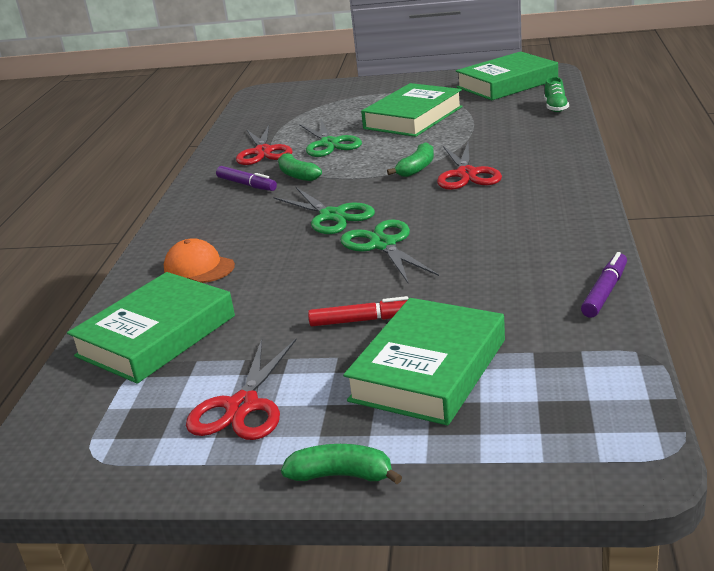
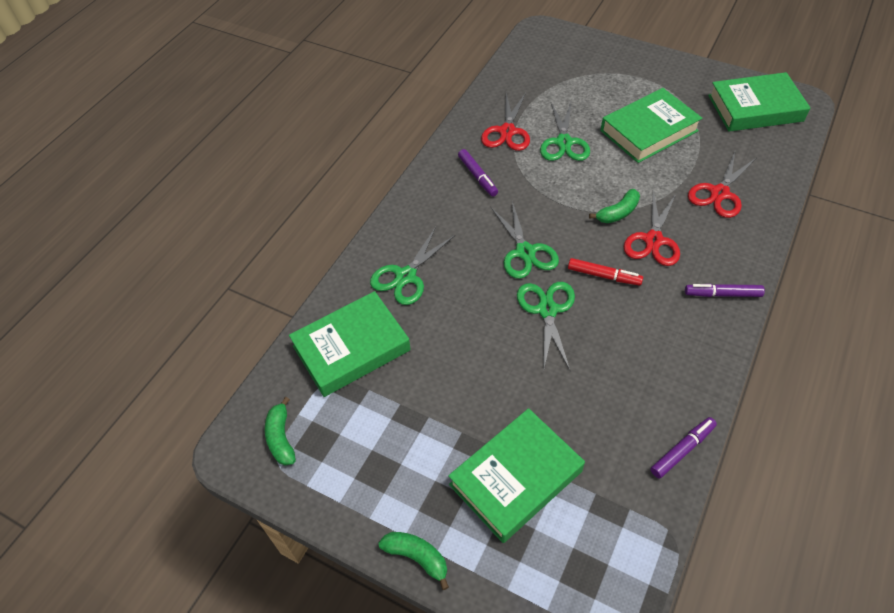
camera: 20 degrees right, 25 degrees up
orange cap [164,238,235,283] -> green scissors [370,227,455,305]
red scissors [186,339,296,440] -> red scissors moved to [688,152,756,218]
green banana [278,152,322,181] -> green banana moved to [265,397,296,466]
red marker [308,296,408,327] -> red marker moved to [568,258,643,286]
green shoe [544,77,569,112] -> none
none -> purple marker [685,284,765,297]

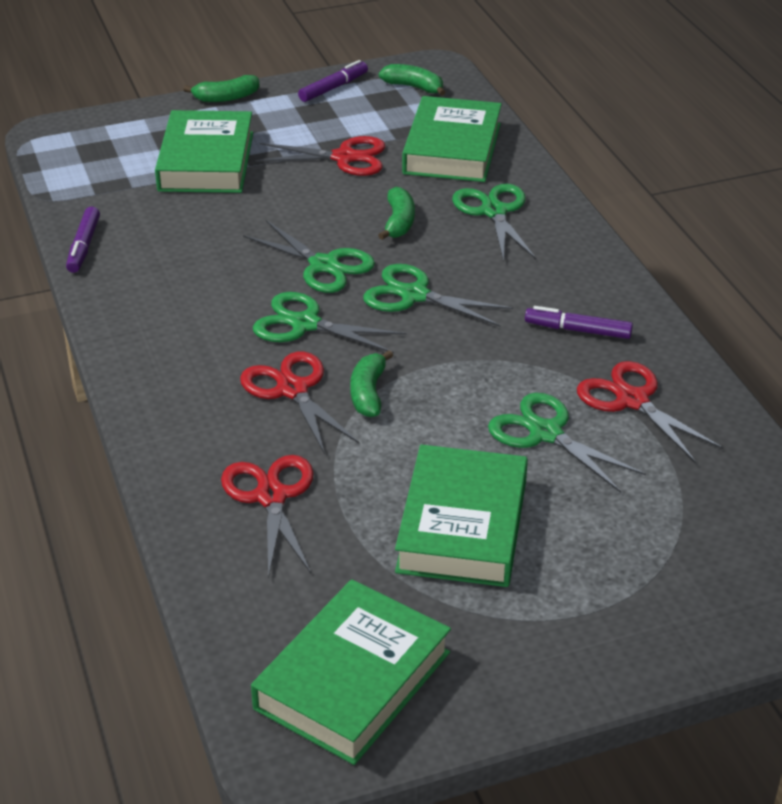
camera: 130 degrees right, 15 degrees down
red marker [568,258,643,286] -> green scissors [253,292,407,354]
purple marker [685,284,765,297] -> purple marker moved to [298,60,368,102]
none -> red scissors [255,136,385,176]
none -> green banana [378,187,415,240]

